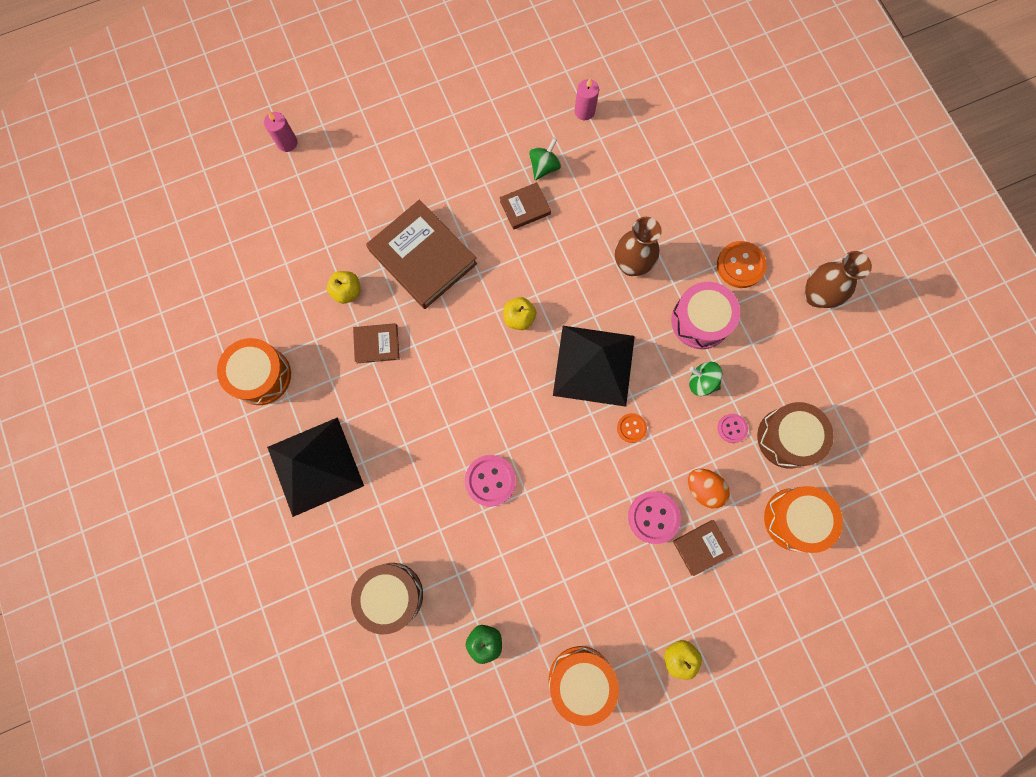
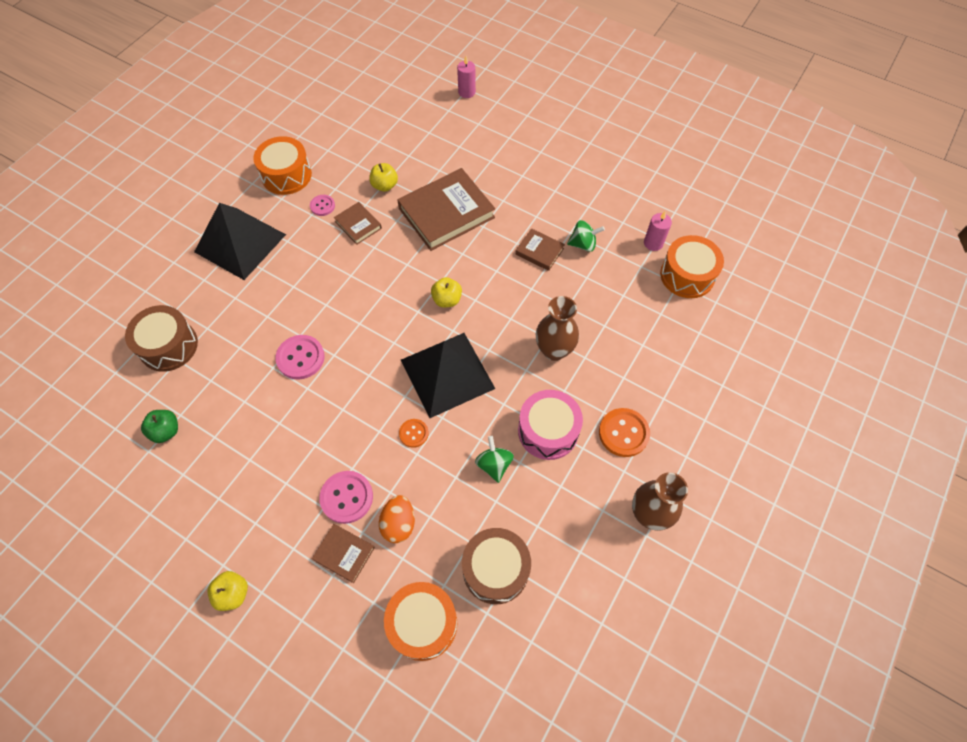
camera: 55 degrees right, 15 degrees down
brown book [366,199,477,309] -> brown book turned 45 degrees clockwise [397,168,495,251]
orange drum [548,646,619,726] -> orange drum moved to [660,235,724,298]
pink button [718,414,748,443] -> pink button moved to [310,195,335,216]

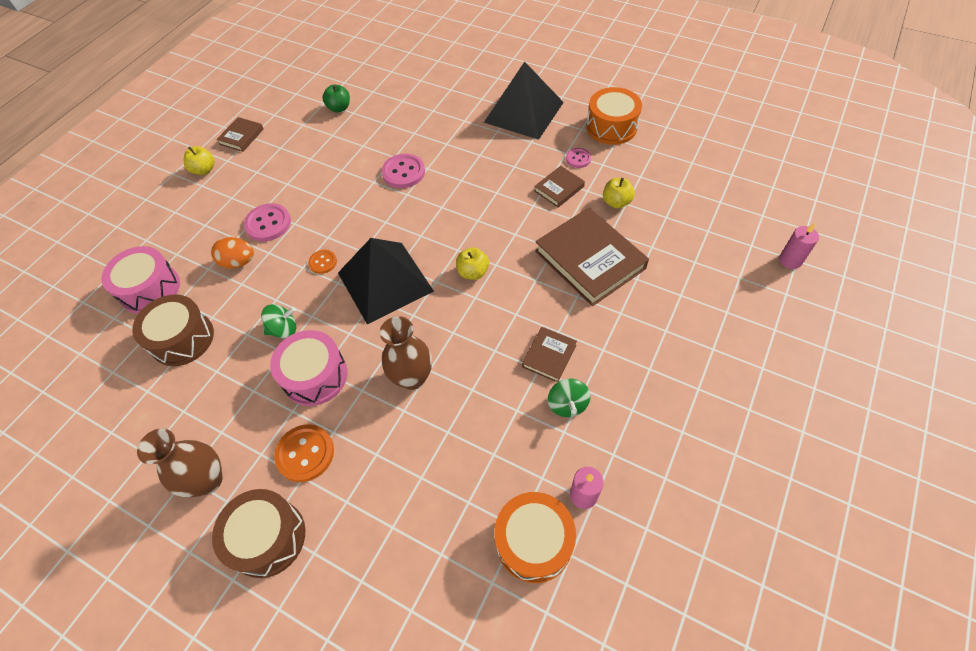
camera: 90 degrees right, 5 degrees down
brown drum [125,305,198,372] -> brown drum moved to [212,489,305,578]
brown book [312,524,375,583] -> brown book moved to [217,117,264,152]
orange drum [384,582,457,661] -> pink drum [101,246,180,314]

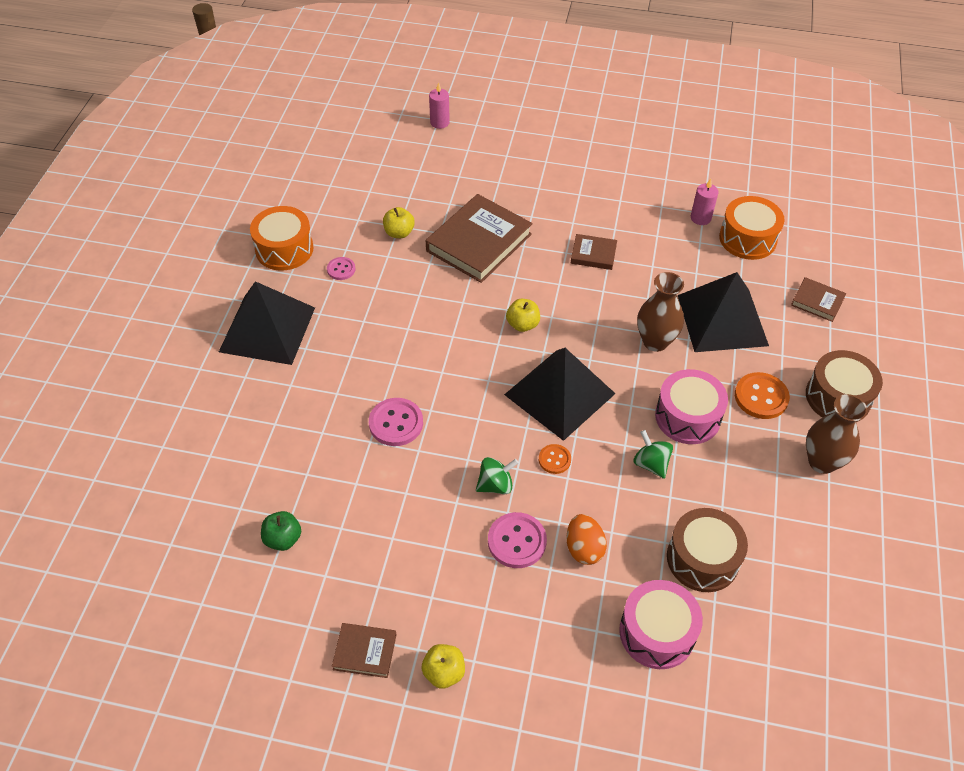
camera: 110 degrees left, 5 degrees down
brown book [534,166,585,207] -> brown book moved to [791,277,846,322]
green spinning top [548,379,591,417] -> green spinning top moved to [476,457,519,494]
none -> black pyramid [678,272,769,352]

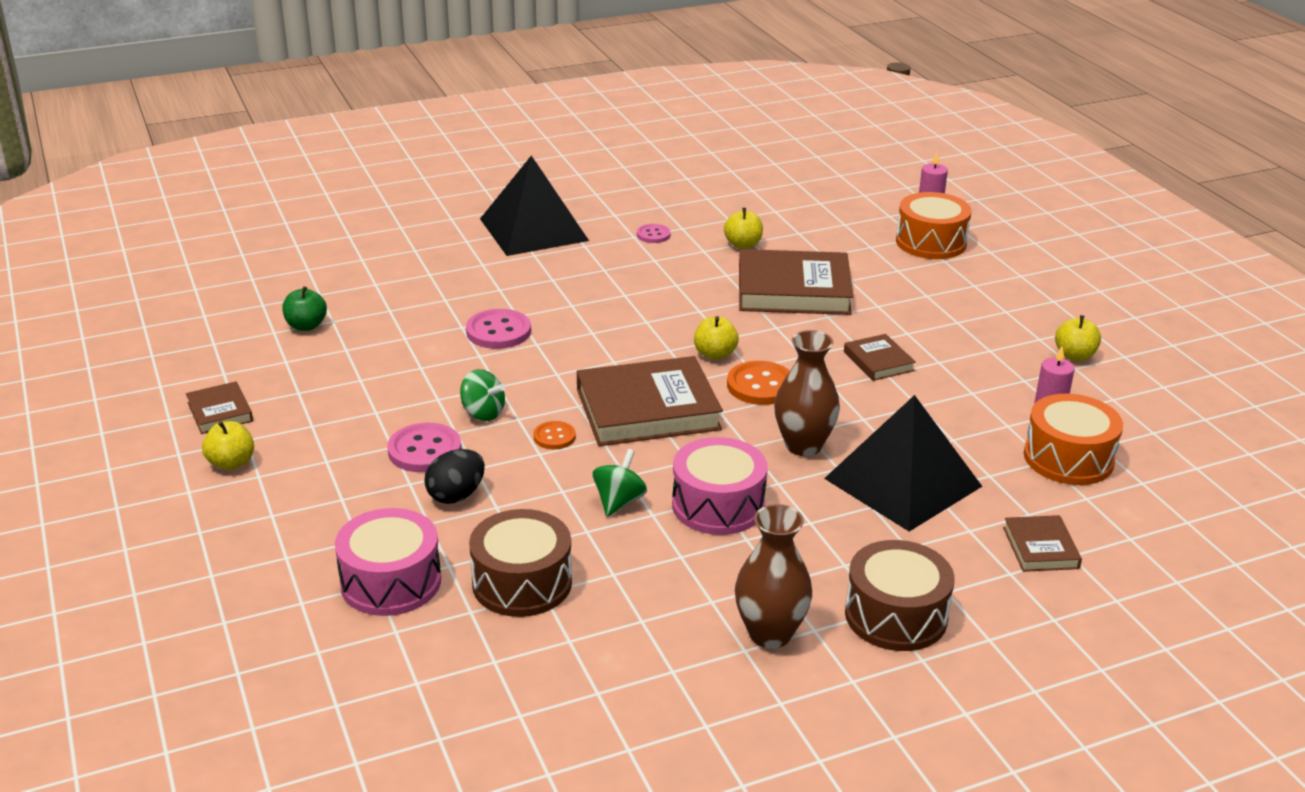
camera: 55 degrees right, 20 degrees down
orange drum [250,206,314,270] -> orange drum moved to [896,192,972,259]
black pyramid [504,348,616,441] -> brown book [577,356,723,446]
orange egg [566,514,607,565] -> black egg [424,449,485,504]
orange button [735,372,790,419] -> orange button moved to [727,361,790,405]
none -> yellow apple [1055,315,1101,361]

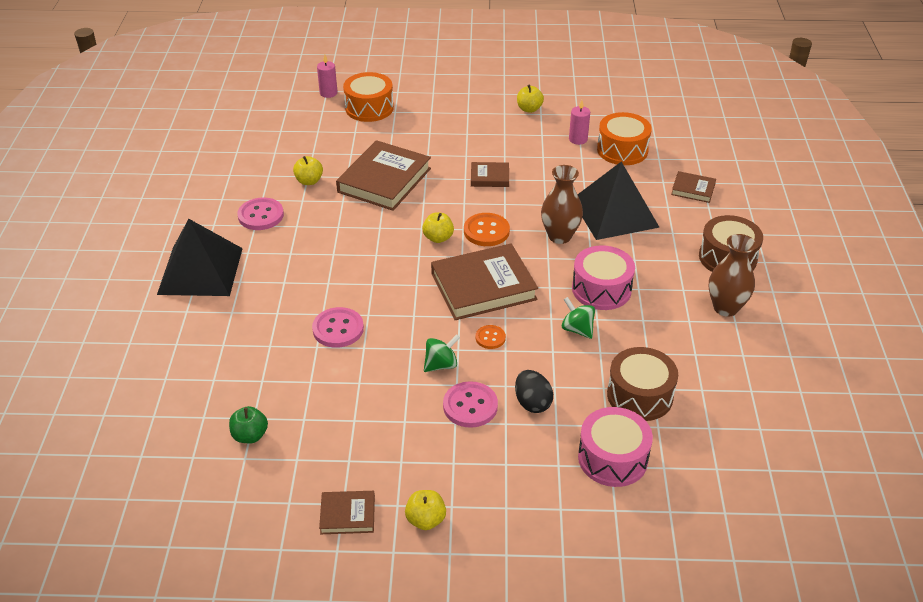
camera: 65 degrees left, 10 degrees up
brown book [577,356,723,446] -> brown book turned 60 degrees clockwise [431,244,538,320]
pink button [637,224,671,243] -> pink button [238,198,284,230], size x1.70

